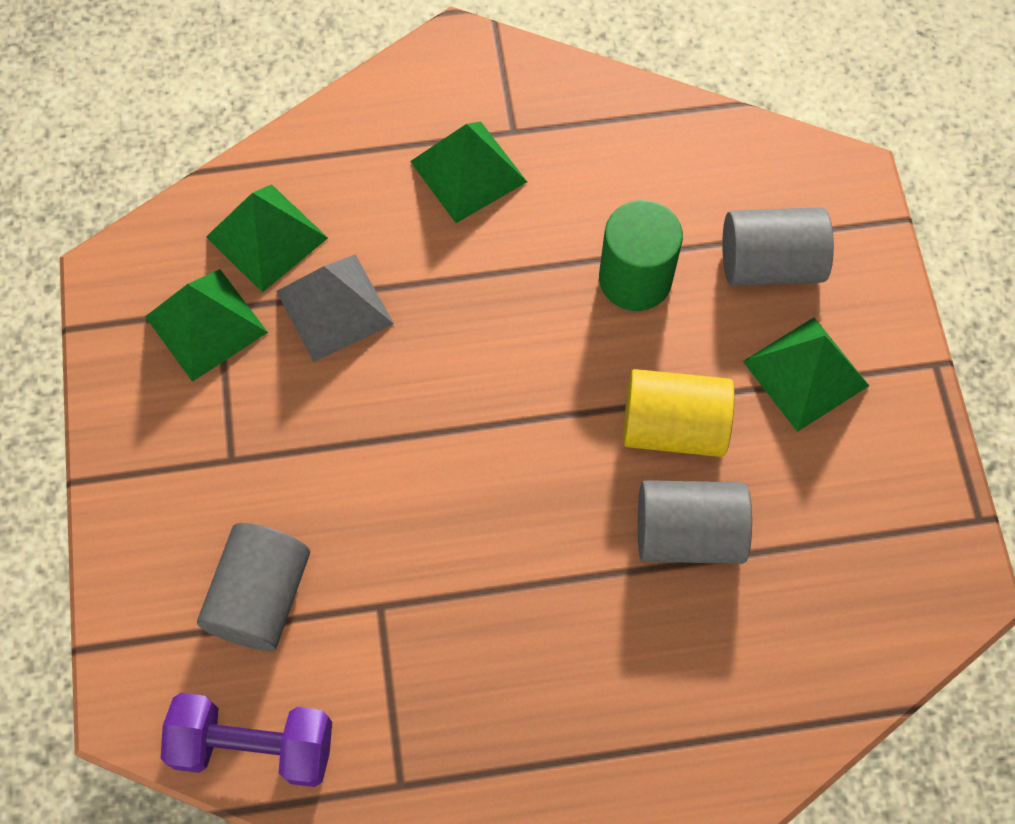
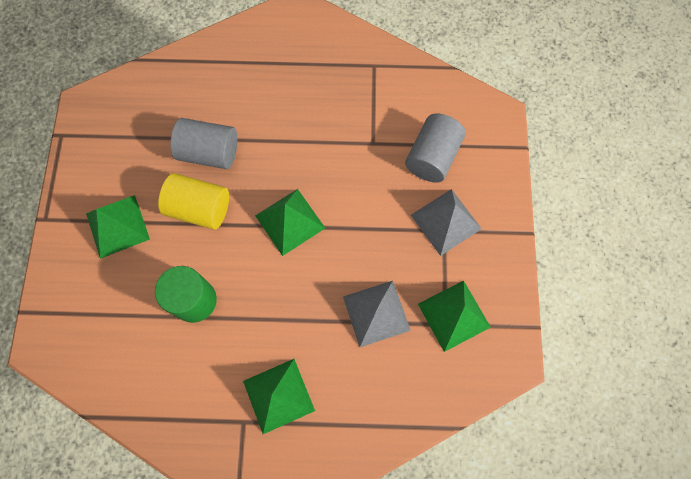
camera: 170 degrees left, 5 degrees up
purple dumbbell [160,693,332,787] -> none
green pyramid [206,184,328,293] -> green pyramid moved to [255,189,325,256]
grey cylinder [722,207,834,286] -> none
none -> grey pyramid [411,189,482,256]

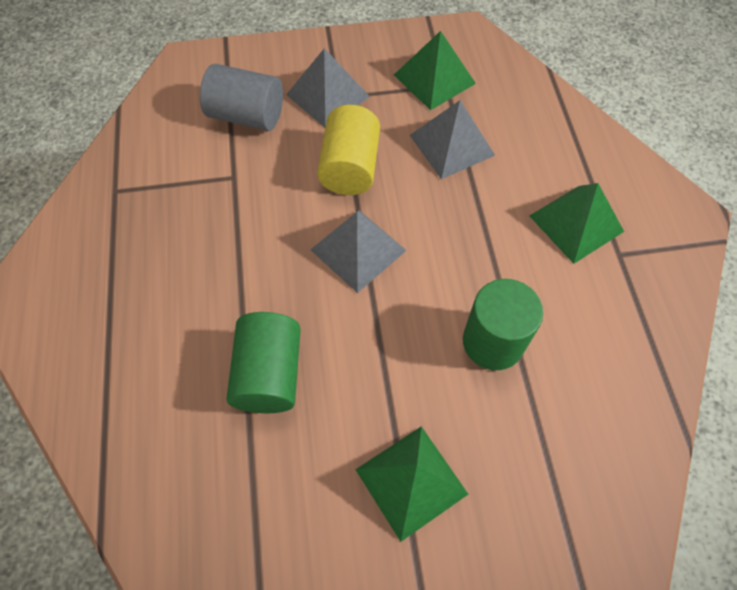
camera: 100 degrees left, 10 degrees down
yellow cylinder [158,173,229,230] -> yellow cylinder moved to [317,105,380,195]
grey cylinder [170,118,237,169] -> green cylinder [226,312,301,413]
green pyramid [255,189,325,256] -> grey pyramid [310,210,407,293]

